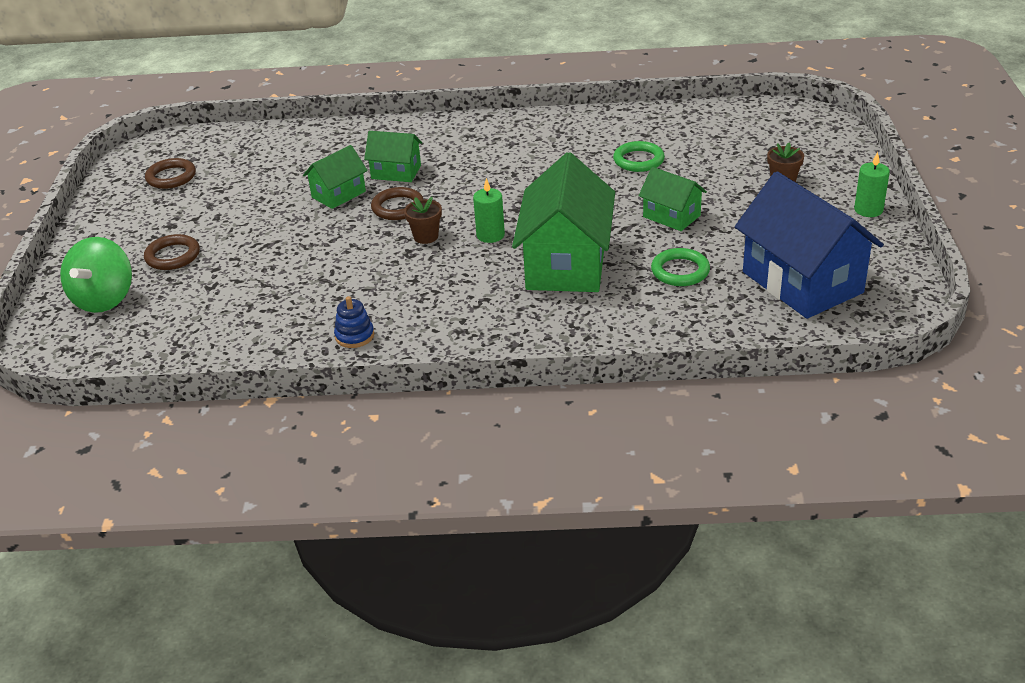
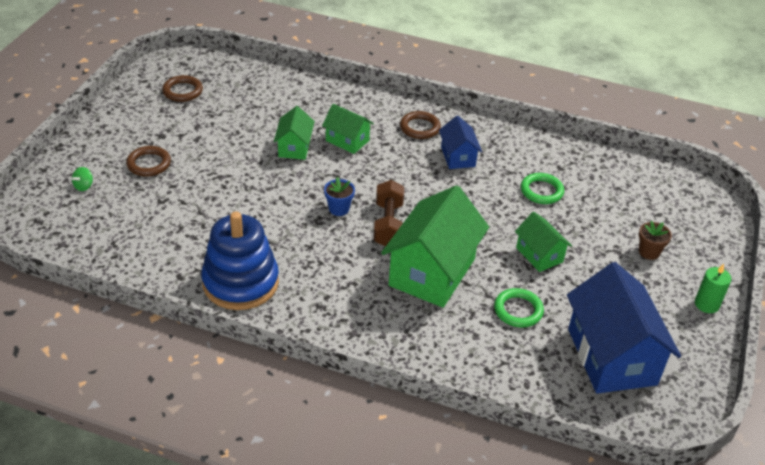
camera: 15 degrees right, 5 degrees up
green spinning top [60,237,132,313] -> green spinning top [72,167,93,191], size x0.42
green house [303,145,368,209] -> green house turned 60 degrees counterclockwise [274,106,315,160]
blue stacking toy [334,296,374,348] -> blue stacking toy [201,211,279,310], size x2.40
brown ring [371,187,423,220] -> brown ring moved to [400,111,441,139]
brown flower pot [404,197,442,244] -> blue flower pot [324,177,355,216]
green candle [473,178,505,243] -> brown dumbbell [374,180,404,247]
none -> blue house [439,116,482,169]

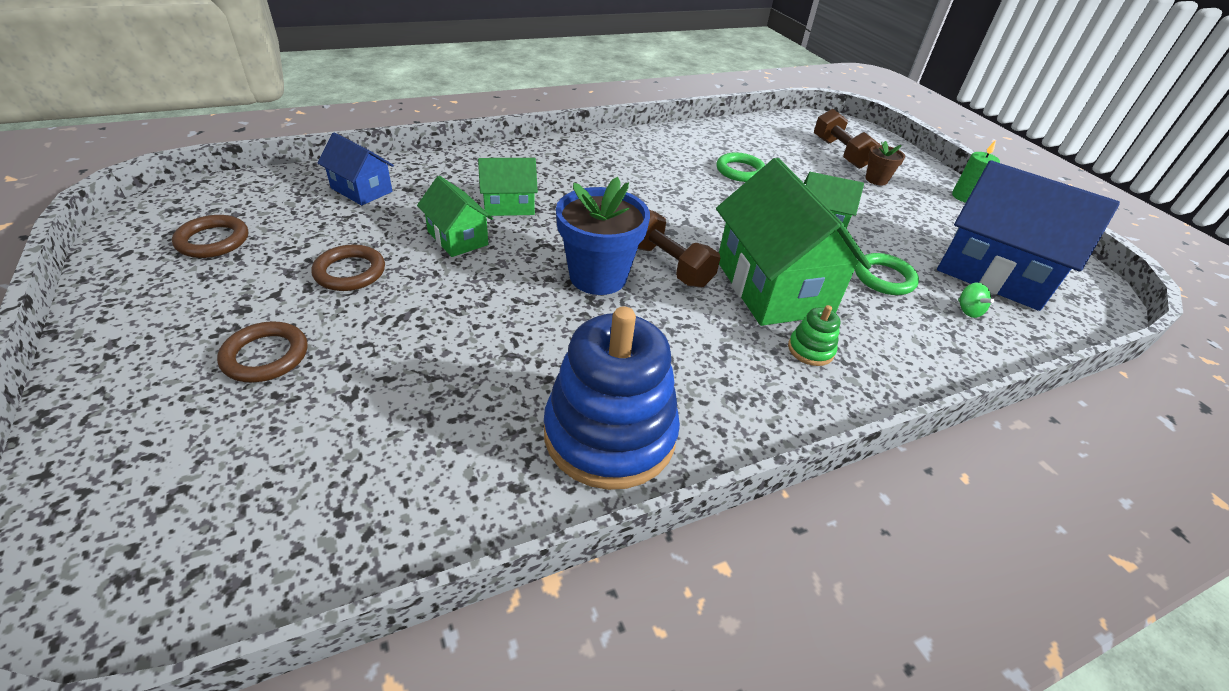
camera: 45 degrees left, 0 degrees up
green spinning top [72,167,93,191] -> green spinning top moved to [958,282,994,318]
blue flower pot [324,177,355,216] -> blue flower pot [556,177,650,295], size x1.96
brown ring [400,111,441,139] -> brown ring moved to [311,244,385,291]
blue house [439,116,482,169] -> blue house moved to [318,133,394,206]
none -> green stacking toy [788,305,840,366]
none -> brown dumbbell [814,109,880,169]

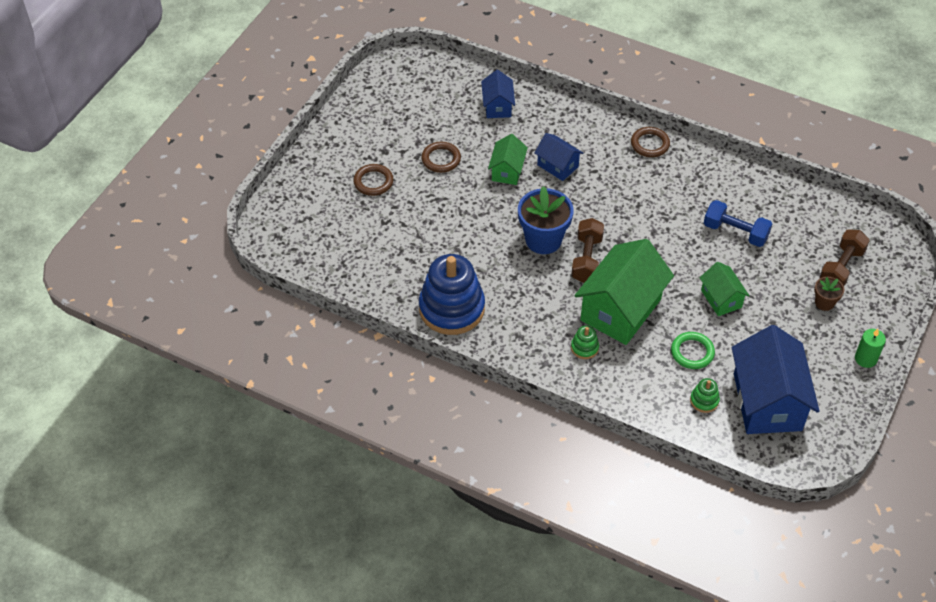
camera: 55 degrees right, 10 degrees up
brown ring [172,215,248,258] -> brown ring moved to [631,127,670,157]
green house [478,158,538,216] -> blue house [535,133,583,181]
green ring [716,152,765,182] -> blue dumbbell [704,200,772,247]
green spinning top [958,282,994,318] -> green stacking toy [690,378,720,413]

